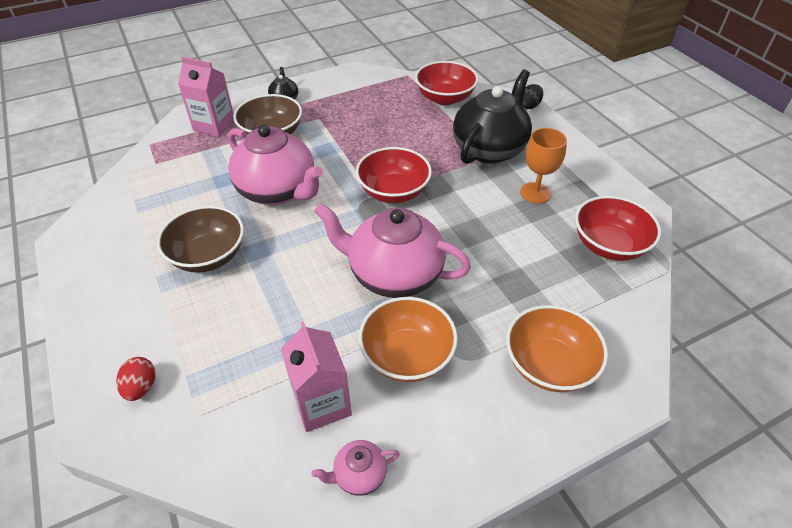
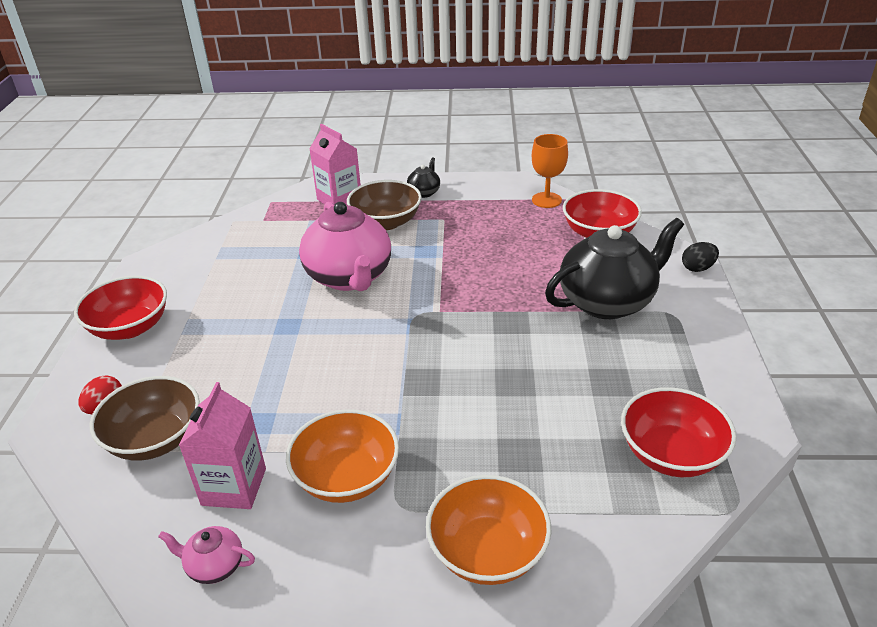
camera: 30 degrees right, 10 degrees down
brown bowl [157,206,244,273] -> brown bowl moved to [90,376,200,461]
pink teapot [314,203,471,298] -> none
red bowl [356,147,432,203] -> red bowl moved to [74,276,167,340]
orange goblet [520,128,567,204] -> orange goblet moved to [532,134,568,208]

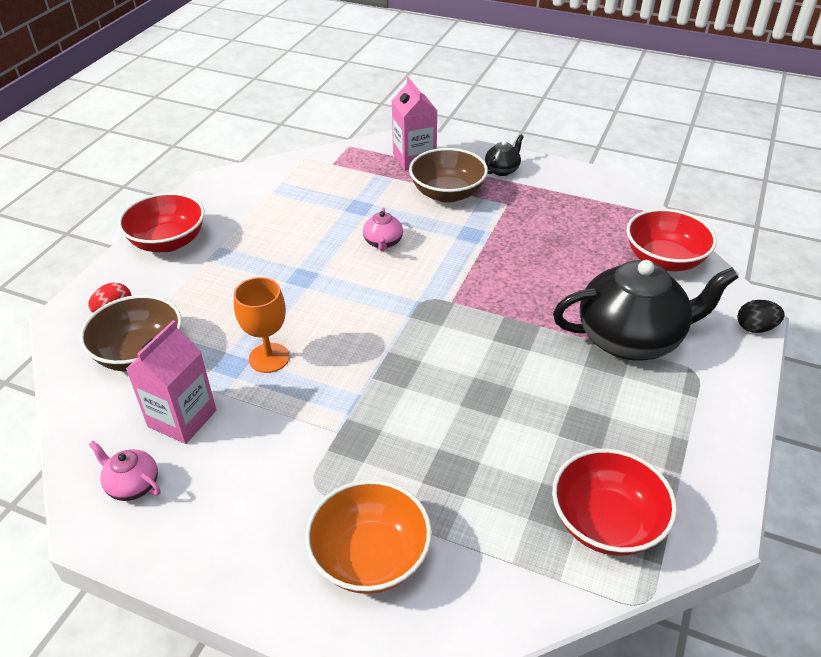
camera: 20 degrees right, 5 degrees up
orange bowl [286,409,399,503] -> none
pink teapot [299,202,391,291] -> pink teapot [363,208,403,251], size x0.43
orange goblet [532,134,568,208] -> orange goblet moved to [234,277,290,373]

